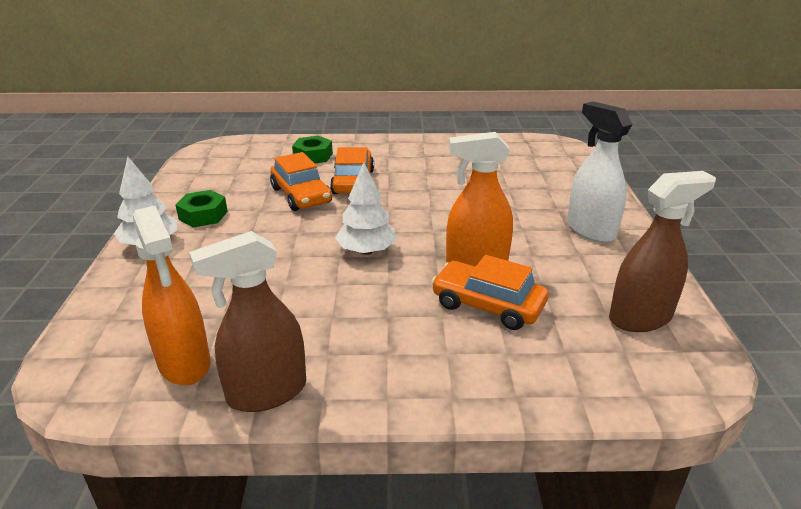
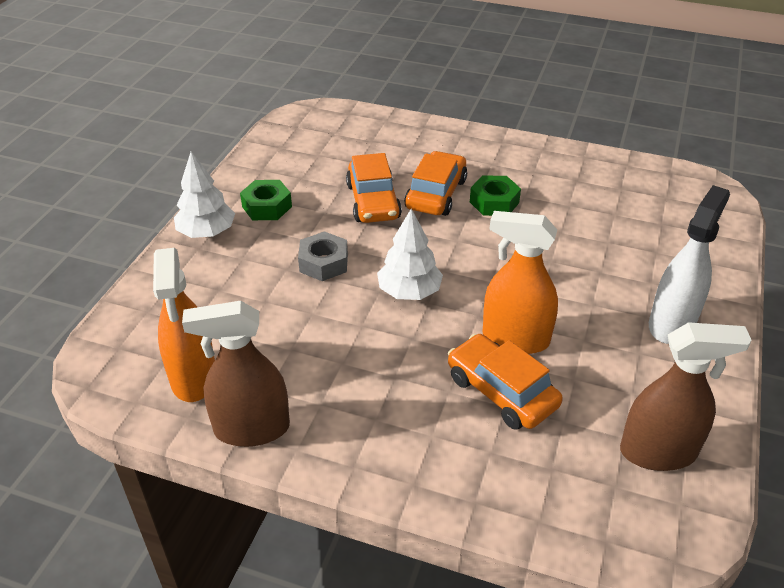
camera: 20 degrees right, 10 degrees up
green nut [292,136,333,163] -> green nut moved to [470,175,521,216]
white spray bottle [567,101,632,243] -> white spray bottle turned 45 degrees clockwise [649,185,730,344]
none -> grey nut [298,231,348,281]

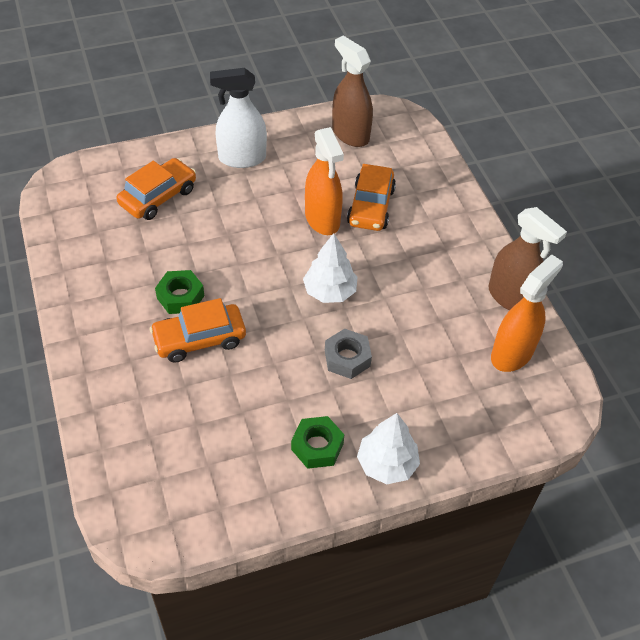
camera: 130 degrees left, 10 degrees up
orange car [346,153,402,223] -> orange car moved to [117,158,196,220]

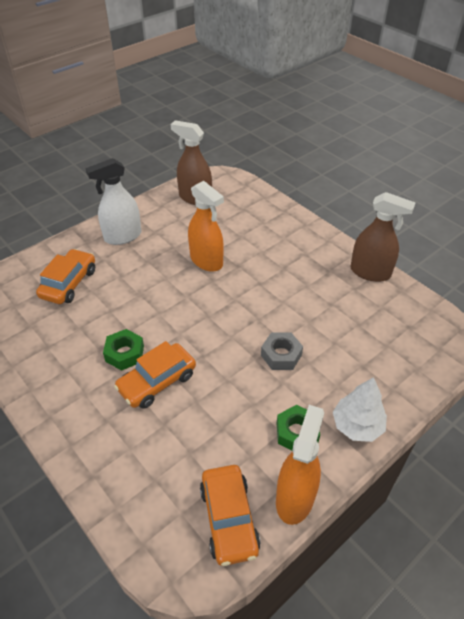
camera: 20 degrees left, 5 degrees down
white tree [303,233,358,303] -> none
orange car [347,164,396,231] -> orange car moved to [200,465,261,566]
orange spray bottle [491,254,563,372] -> orange spray bottle moved to [276,405,324,525]

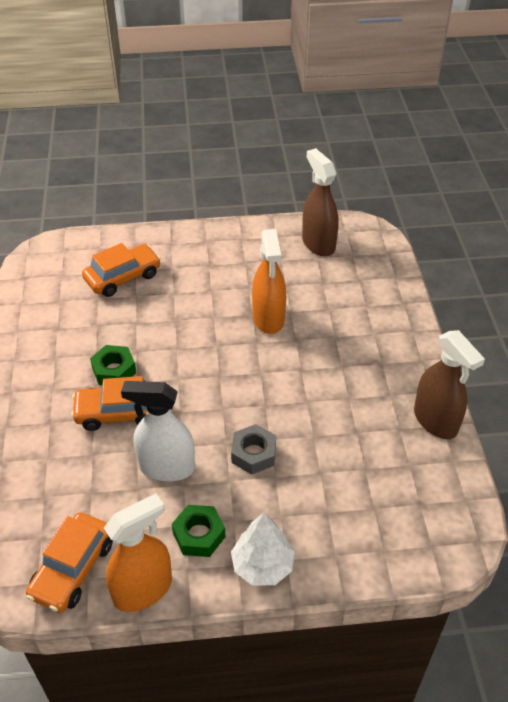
camera: 35 degrees right, 0 degrees up
white spray bottle [85,158,141,245] -> white spray bottle moved to [121,381,195,481]

